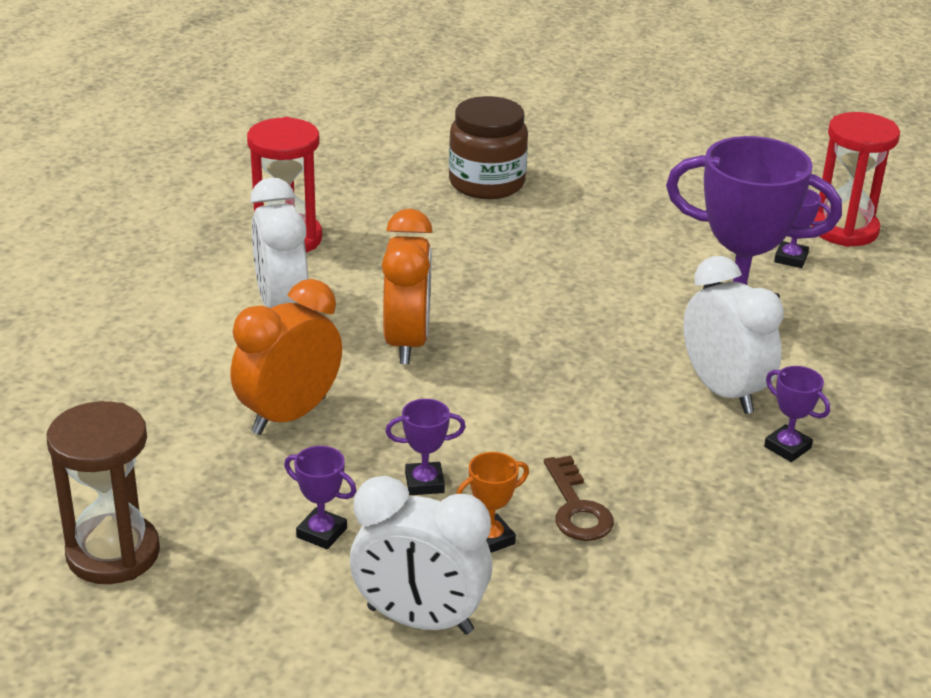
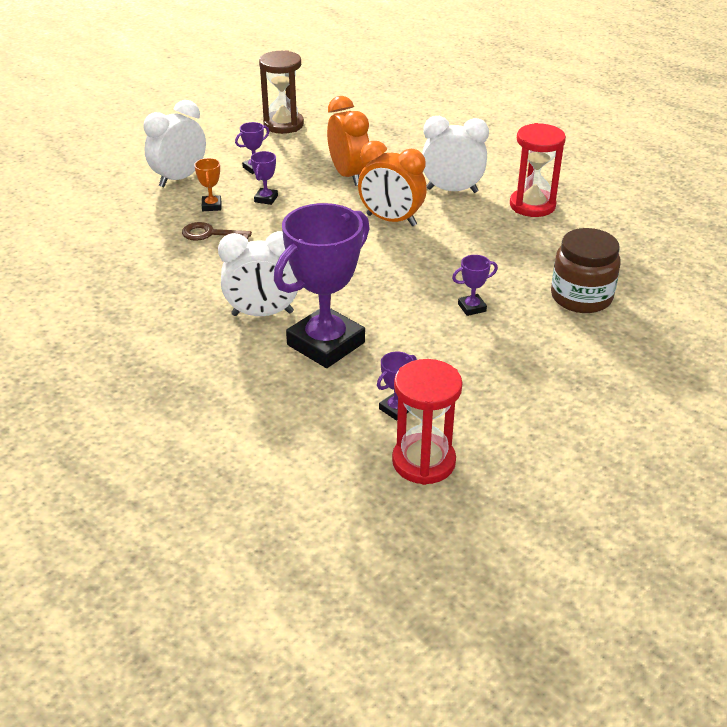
camera: 115 degrees right, 5 degrees up
purple trophy [764,366,830,462] -> purple trophy moved to [452,255,498,316]

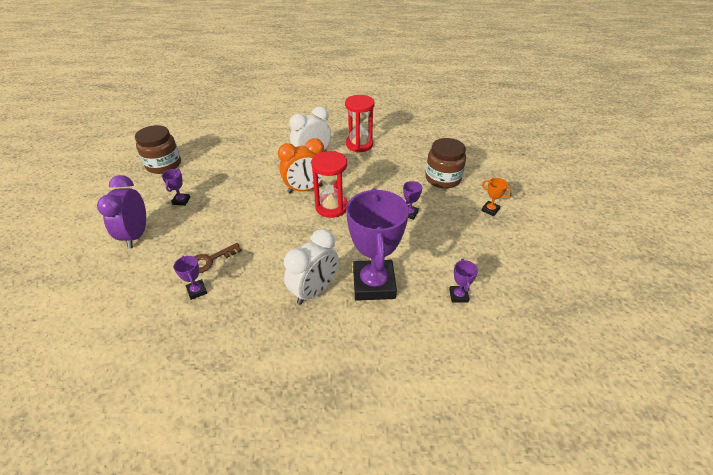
camera: 45 degrees left, 5 degrees up
white clock [143,100,206,187] -> purple clock [97,175,146,249]
orange trophy [194,158,221,211] -> orange trophy moved to [481,178,512,216]
purple trophy [251,151,278,205] -> purple trophy moved to [173,256,207,300]
brown hourglass [259,50,304,134] -> brown jar [135,125,181,174]
orange clock [327,96,370,186] -> none
red hourglass [392,359,463,485] -> red hourglass moved to [311,151,348,218]

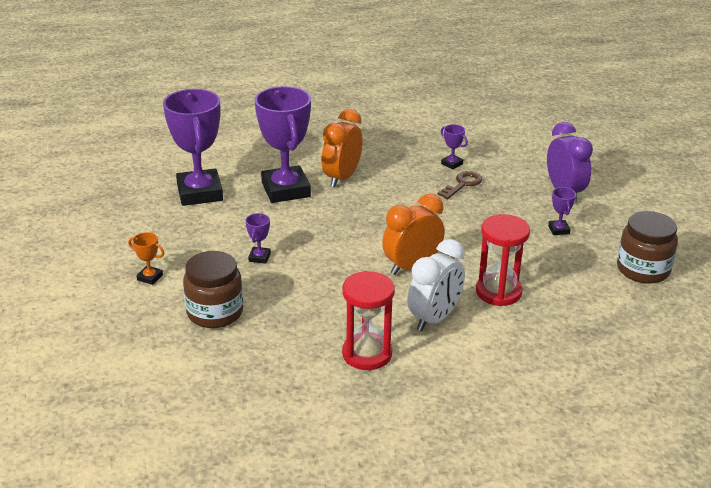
camera: 165 degrees right, 10 degrees down
white clock [284,229,339,305] -> orange clock [321,109,363,187]
red hourglass [311,151,348,218] -> red hourglass moved to [476,214,530,306]
purple trophy [449,259,478,302] -> purple trophy [163,89,223,206], size x2.47

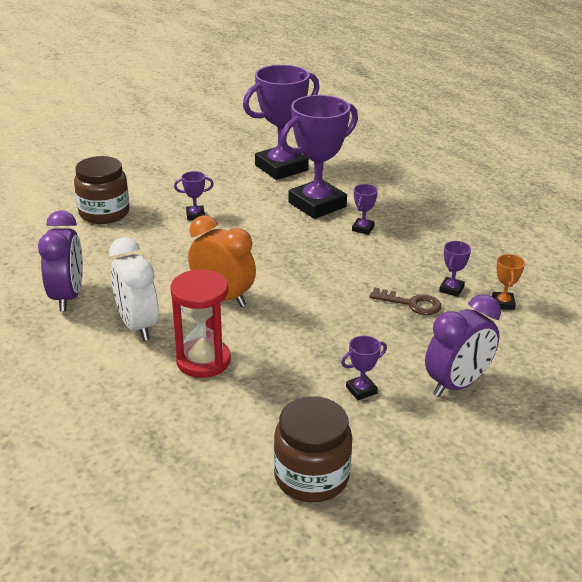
camera: 70 degrees right, 0 degrees up
orange trophy [128,232,164,285] -> orange trophy moved to [492,254,525,310]
orange clock [321,109,363,187] -> purple trophy [352,184,378,235]
red hourglass [342,271,395,370] -> purple clock [38,210,83,311]
white clock [408,239,465,331] -> white clock turned 45 degrees clockwise [109,237,159,341]

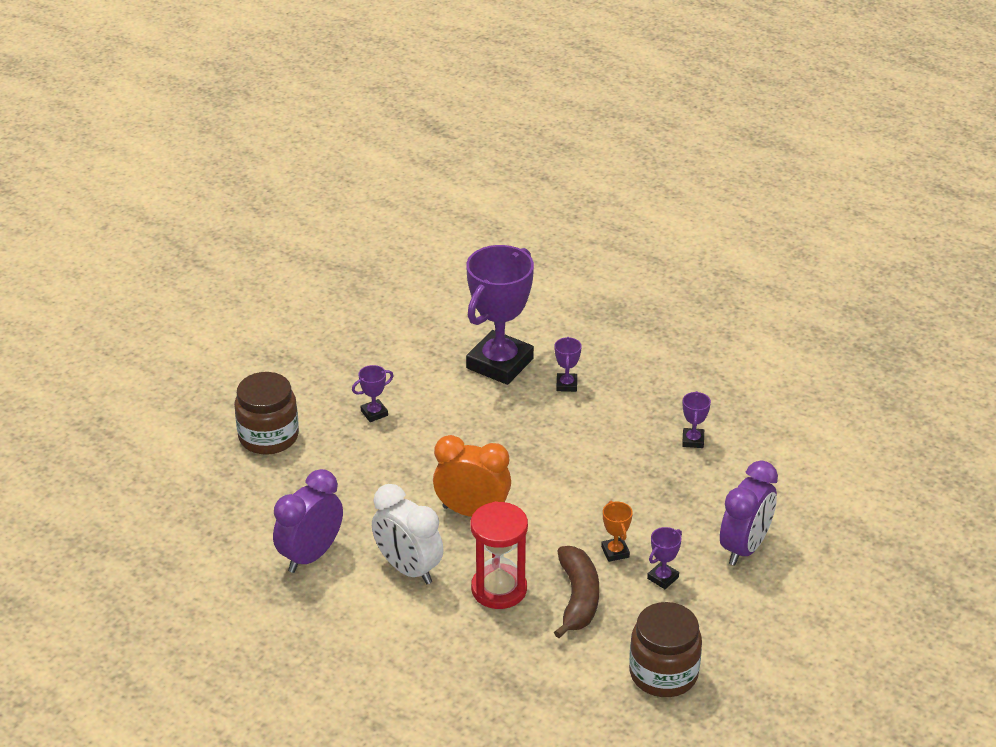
camera: 20 degrees left, 5 degrees up
purple clock [38,210,83,311] -> purple clock turned 120 degrees counterclockwise [273,469,343,573]
purple trophy [243,65,320,180] -> none
brown key [369,287,441,315] -> none
orange trophy [492,254,525,310] -> orange trophy moved to [601,501,633,562]
none -> brown banana [554,546,599,638]

